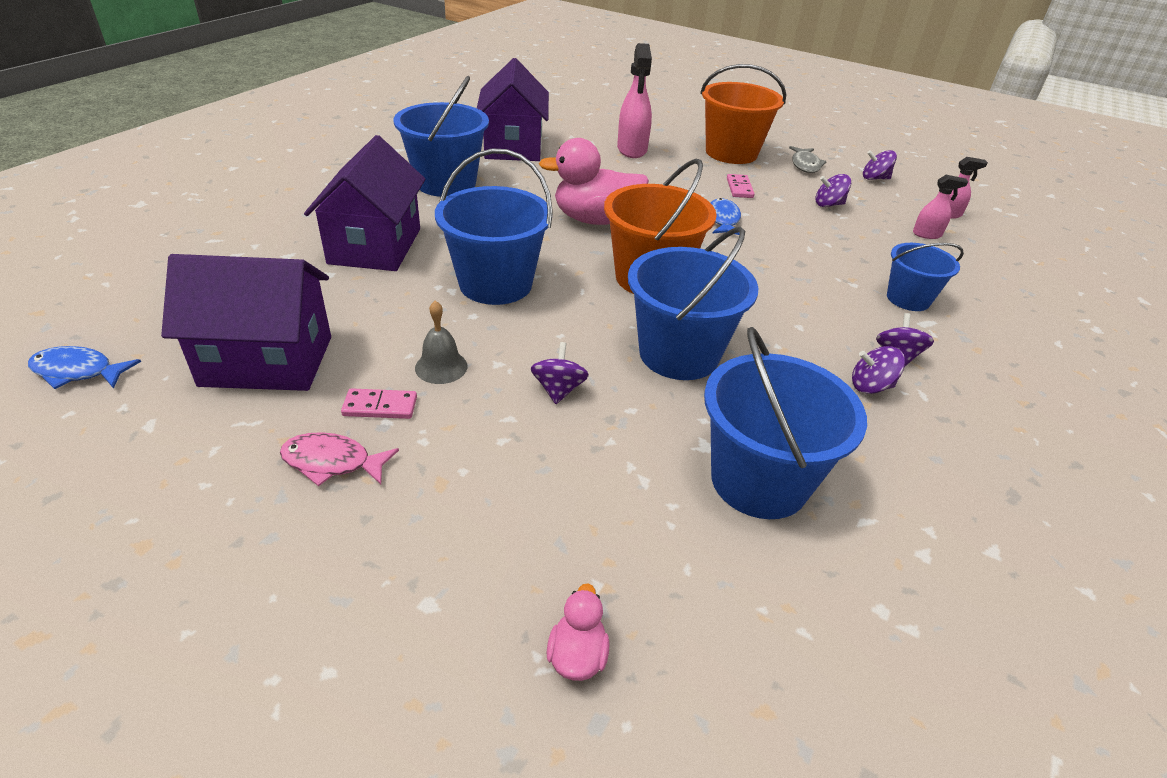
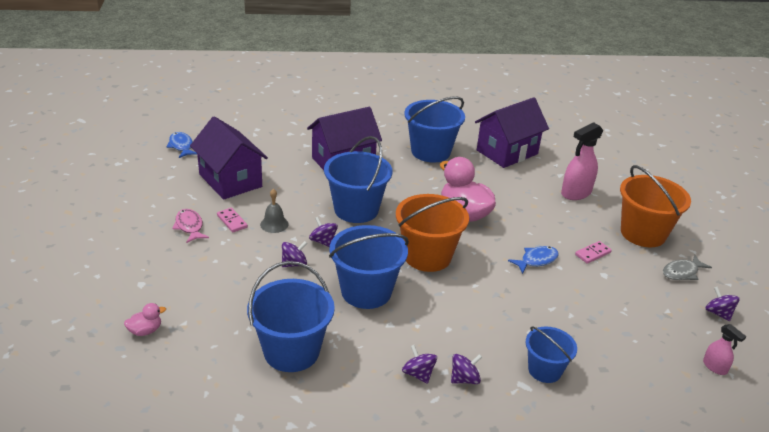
camera: 55 degrees right, 5 degrees down
purple spinning top [816,174,851,207] -> purple spinning top moved to [309,217,338,247]
pink spray bottle [913,175,968,239] -> none

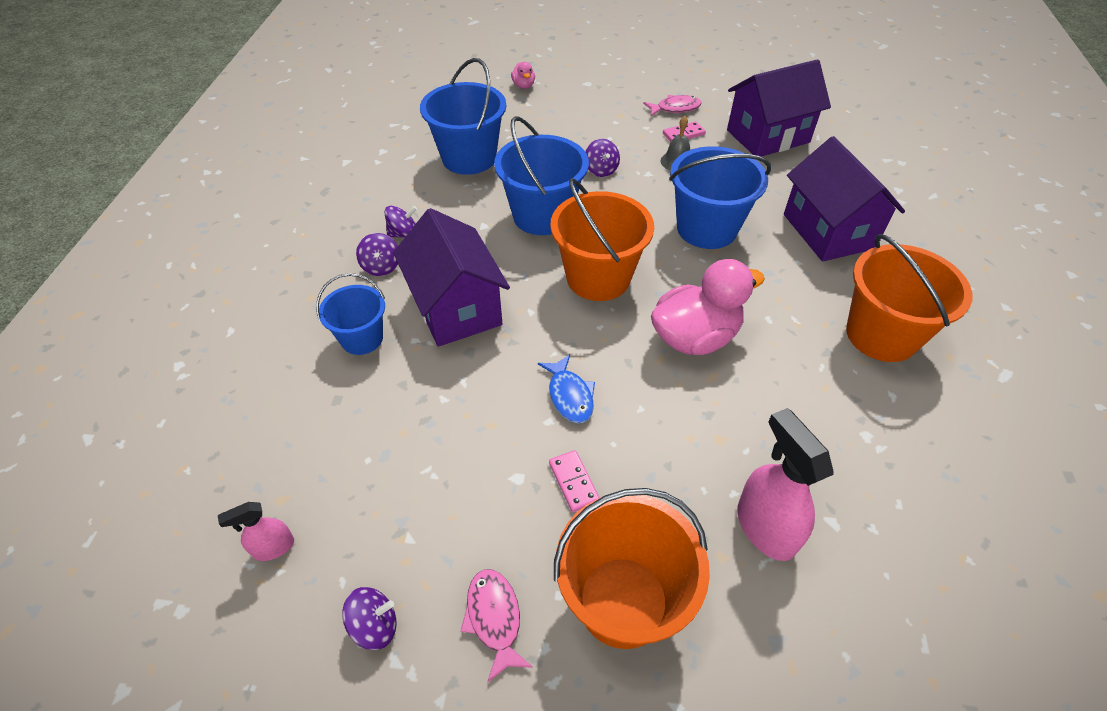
camera: 105 degrees right, 15 degrees up
blue fish [167,132,197,158] -> none
purple spinning top [309,217,338,247] -> none
blue bucket [404,96,465,162] -> orange bucket [846,234,973,362]
purple house [475,97,549,168] -> purple house moved to [393,208,510,347]
grey fish [663,255,712,280] -> pink fish [460,569,533,683]

